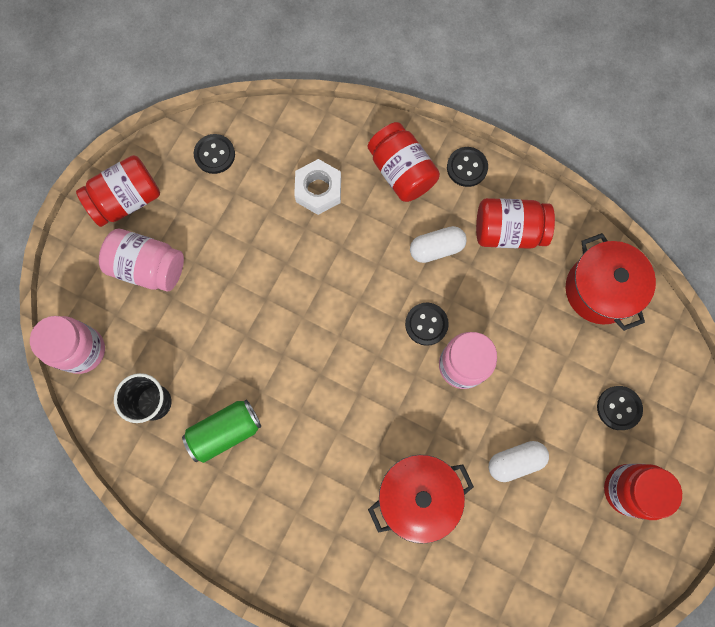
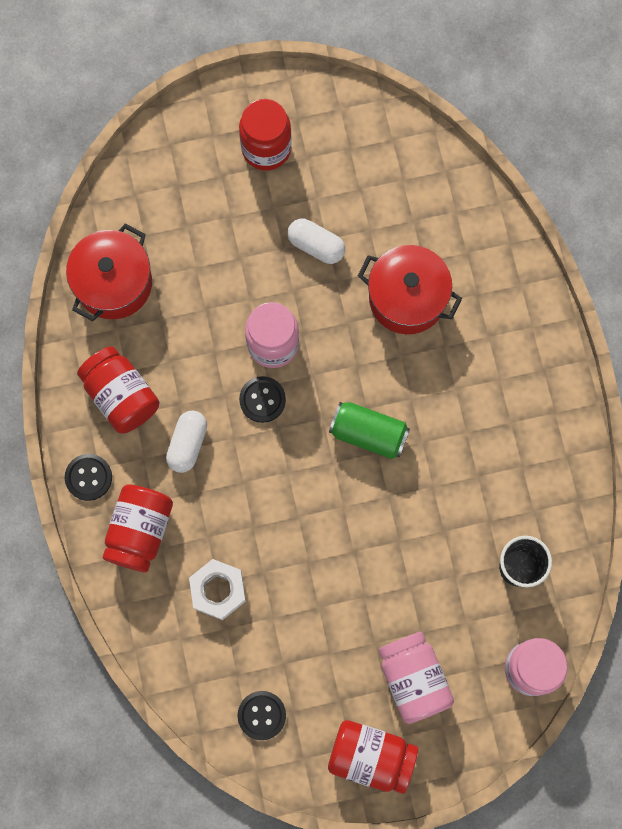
camera: 130 degrees left, 0 degrees up
green can [182,400,261,463] -> green can moved to [329,402,410,459]
white capsule [410,226,467,263] -> white capsule turned 75 degrees clockwise [166,410,207,473]
black button [597,386,643,430] -> none

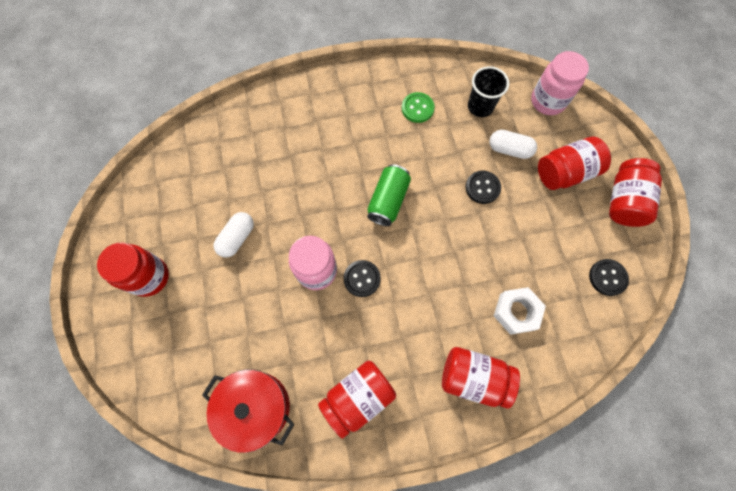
camera: 90 degrees left, 5 degrees down
black button [65,454,112,501] -> black button moved to [466,171,501,204]
white capsule [166,410,207,473] -> white capsule moved to [489,130,537,159]
red pot [358,245,462,334] -> none
pink jar [379,632,454,724] -> red jar [538,137,611,190]
none -> green button [402,92,435,123]

